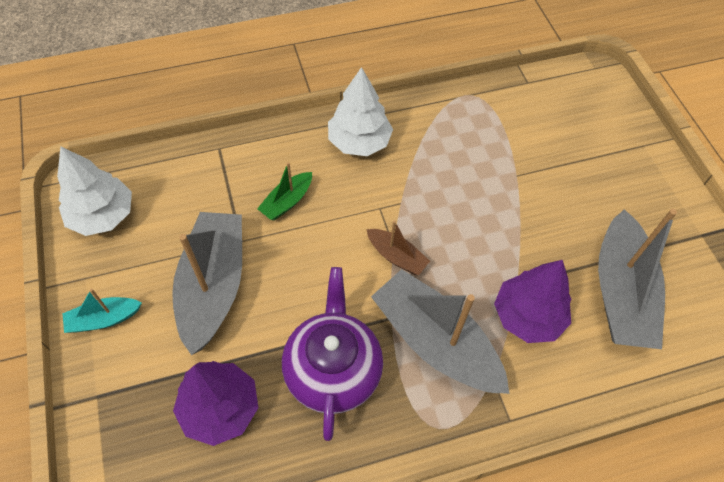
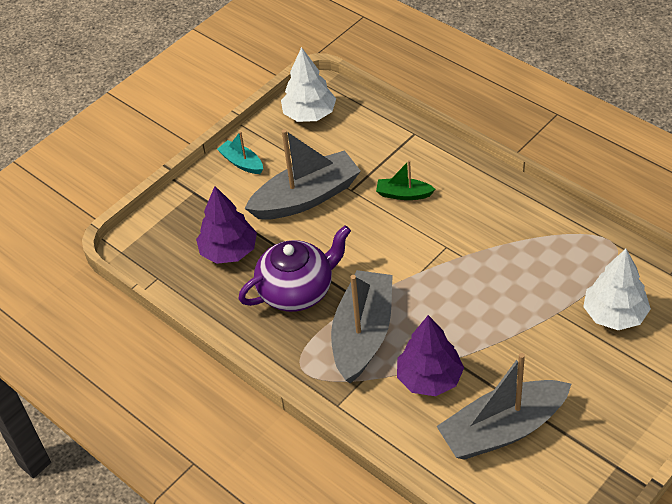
camera: 65 degrees right, 10 degrees down
white tree [328,67,393,156] -> white tree moved to [583,249,651,330]
brown boat [366,220,430,275] -> none

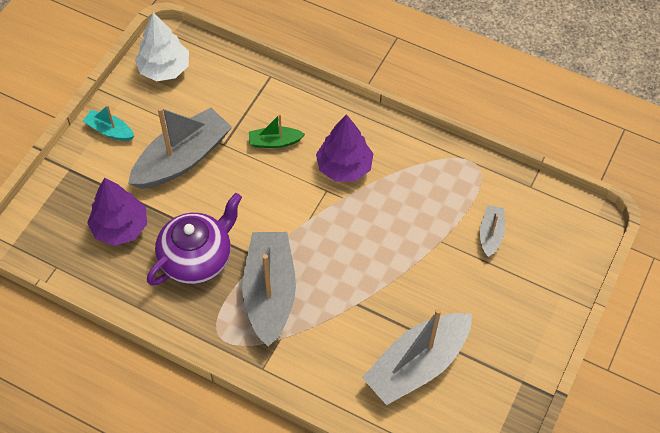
camera: 20 degrees left, 10 degrees up
purple tree [397,315,464,396] -> purple tree moved to [316,114,373,182]
white tree [583,249,651,330] -> grey boat [480,205,505,257]

